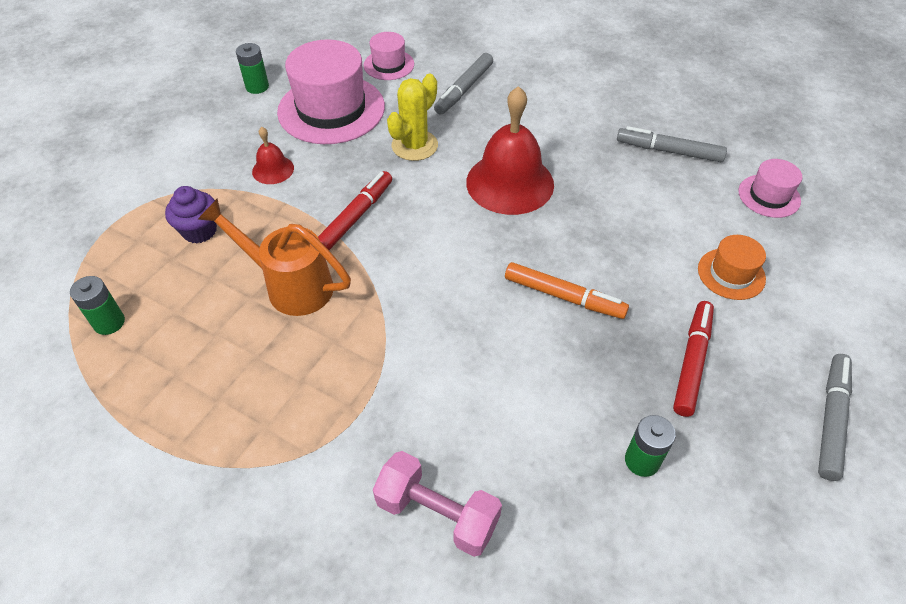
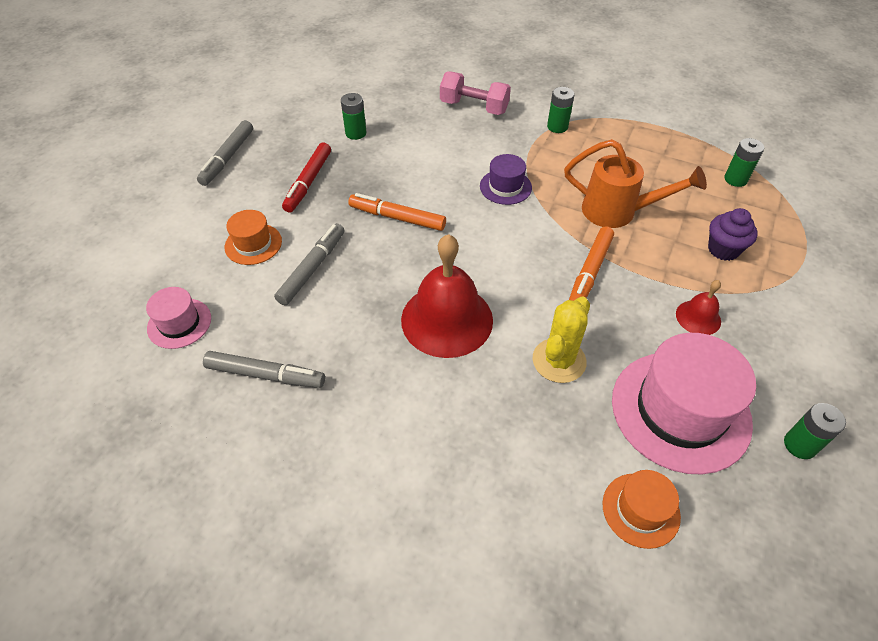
camera: 175 degrees right, 0 degrees up
red marker [318,171,392,250] -> orange marker [569,226,614,301]
pink hat [363,32,414,80] -> orange hat [603,470,681,549]
grey marker [434,53,493,115] -> grey marker moved to [274,224,344,305]
none -> purple hat [480,154,532,205]
none -> green battery [547,87,575,133]

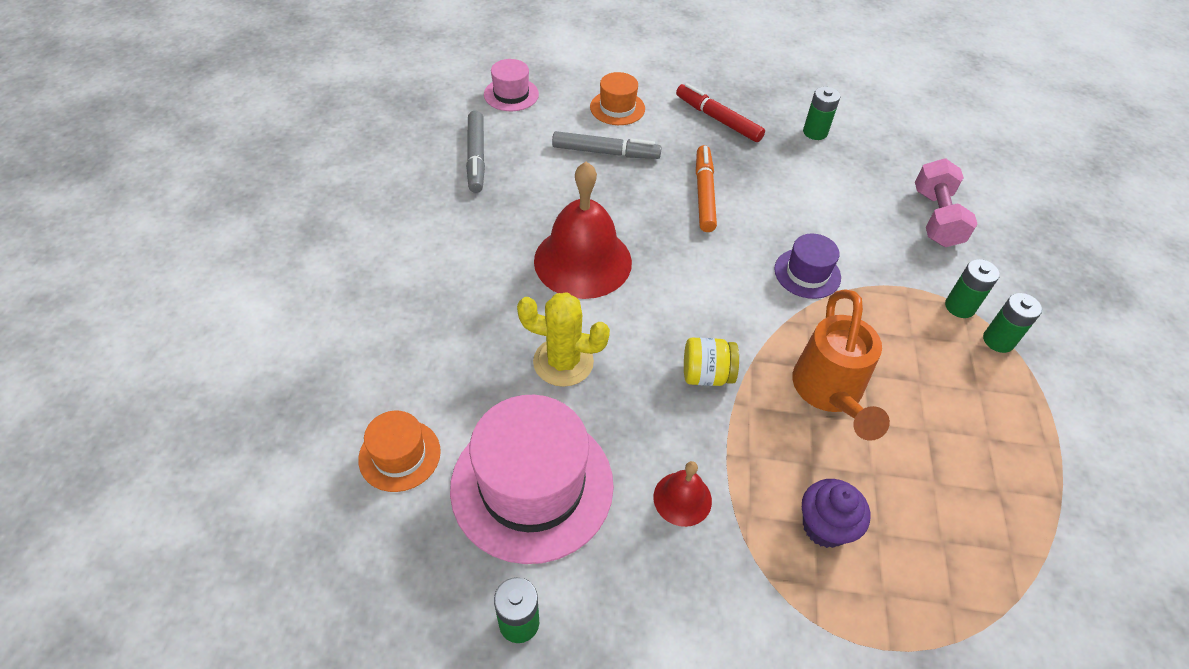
camera: 70 degrees right, 0 degrees up
grey marker [197,120,253,186] -> none
red marker [282,143,331,213] -> red marker turned 45 degrees clockwise [676,83,765,142]
orange marker [569,226,614,301] -> yellow jar [684,338,739,386]
green battery [724,138,764,187] -> green battery moved to [983,293,1042,353]

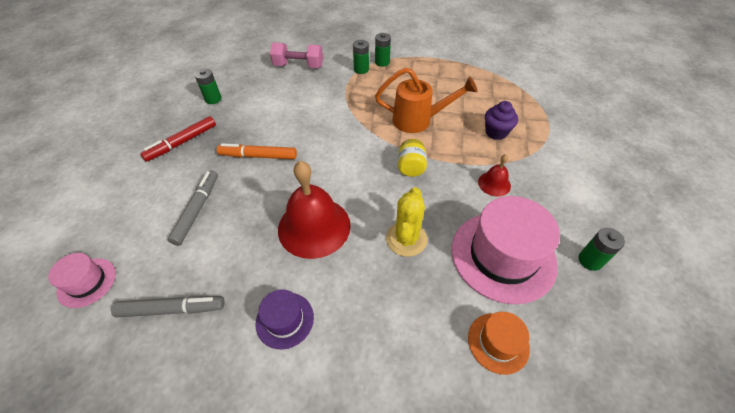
camera: 85 degrees left, 0 degrees up
orange hat [590,72,645,125] -> none
purple hat [774,234,841,299] -> purple hat moved to [255,289,314,350]

